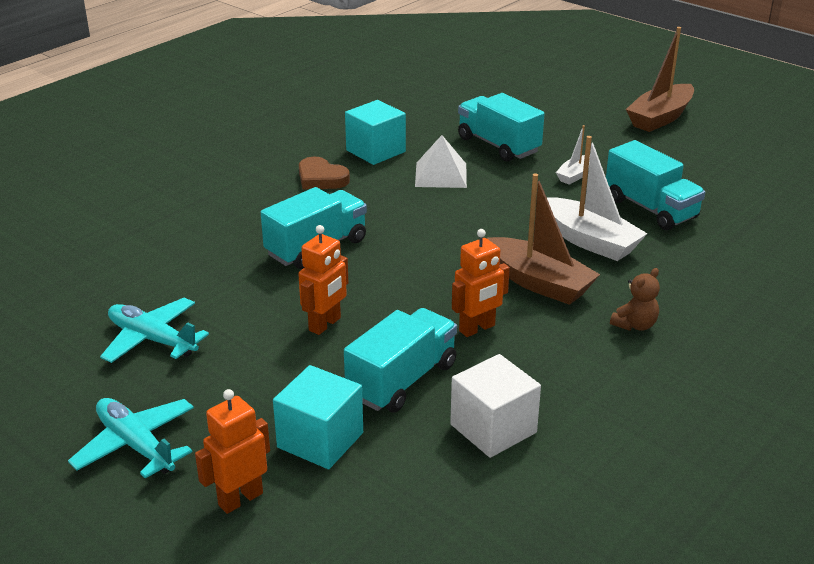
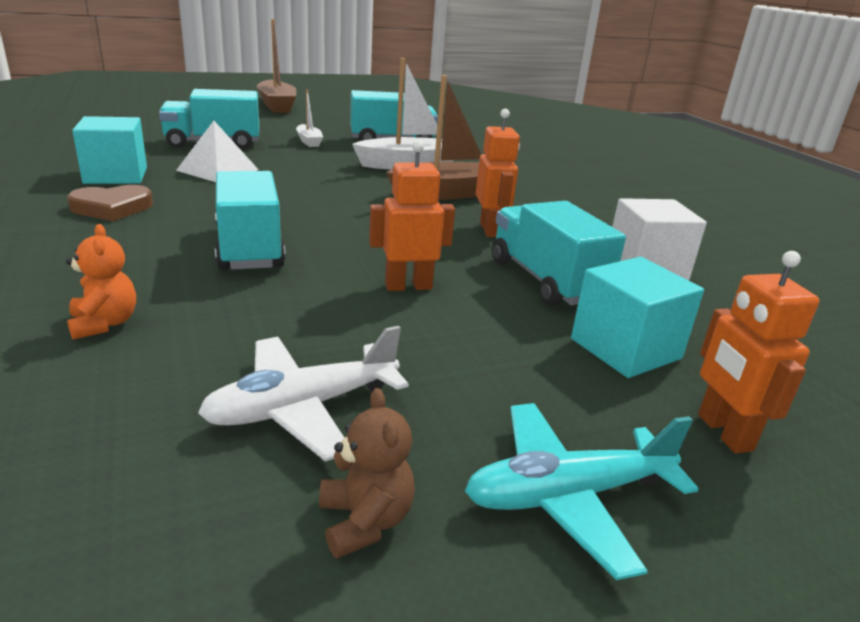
camera: 65 degrees left, 5 degrees down
turquoise plane [100,298,209,363] -> white plane [198,326,409,462]
orange robot [298,225,348,335] -> orange robot turned 75 degrees counterclockwise [369,140,455,291]
brown teddy bear [610,268,660,331] -> brown teddy bear moved to [319,388,415,559]
none -> orange teddy bear [66,224,136,340]

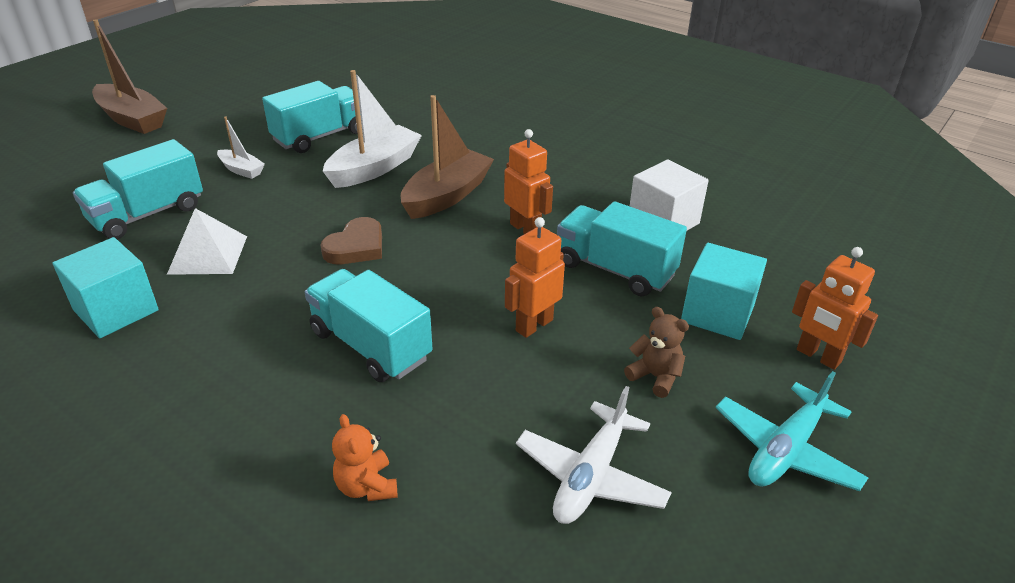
camera: 30 degrees left, 10 degrees up
orange teddy bear [66,224,136,340] -> orange teddy bear turned 150 degrees counterclockwise [332,414,397,501]
brown heart [67,185,153,222] -> brown heart moved to [320,217,382,264]
brown teddy bear [319,388,415,559] -> brown teddy bear moved to [624,307,689,398]

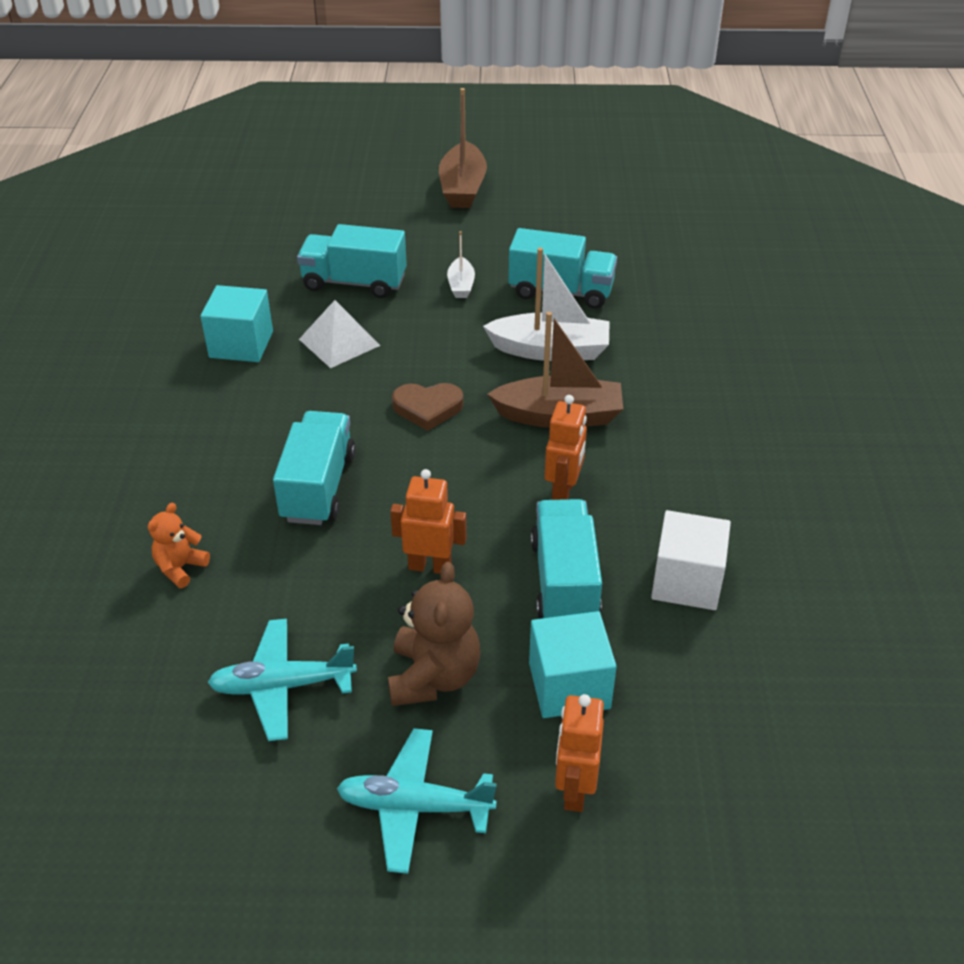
camera: 55 degrees right, 5 degrees up
white plane [516,386,672,524] -> turquoise plane [207,619,357,741]
brown teddy bear [624,307,689,398] -> brown teddy bear [388,562,480,706], size x1.71

